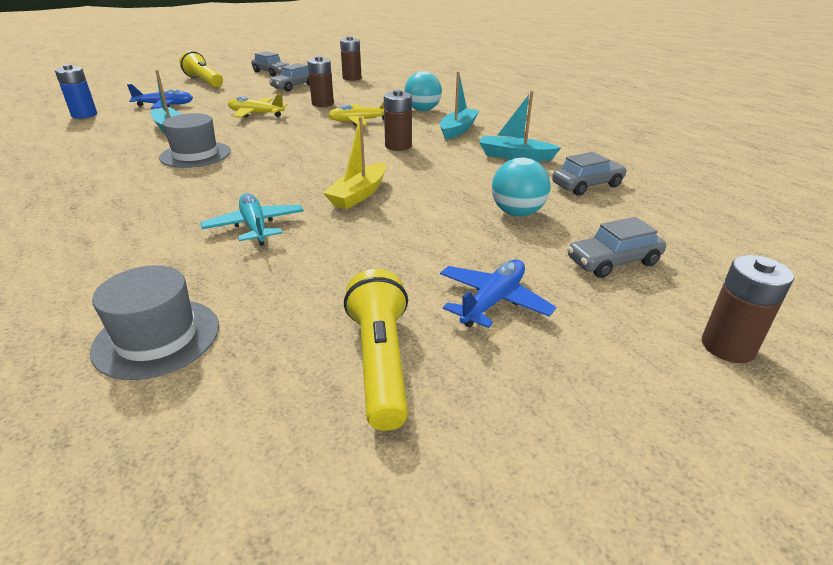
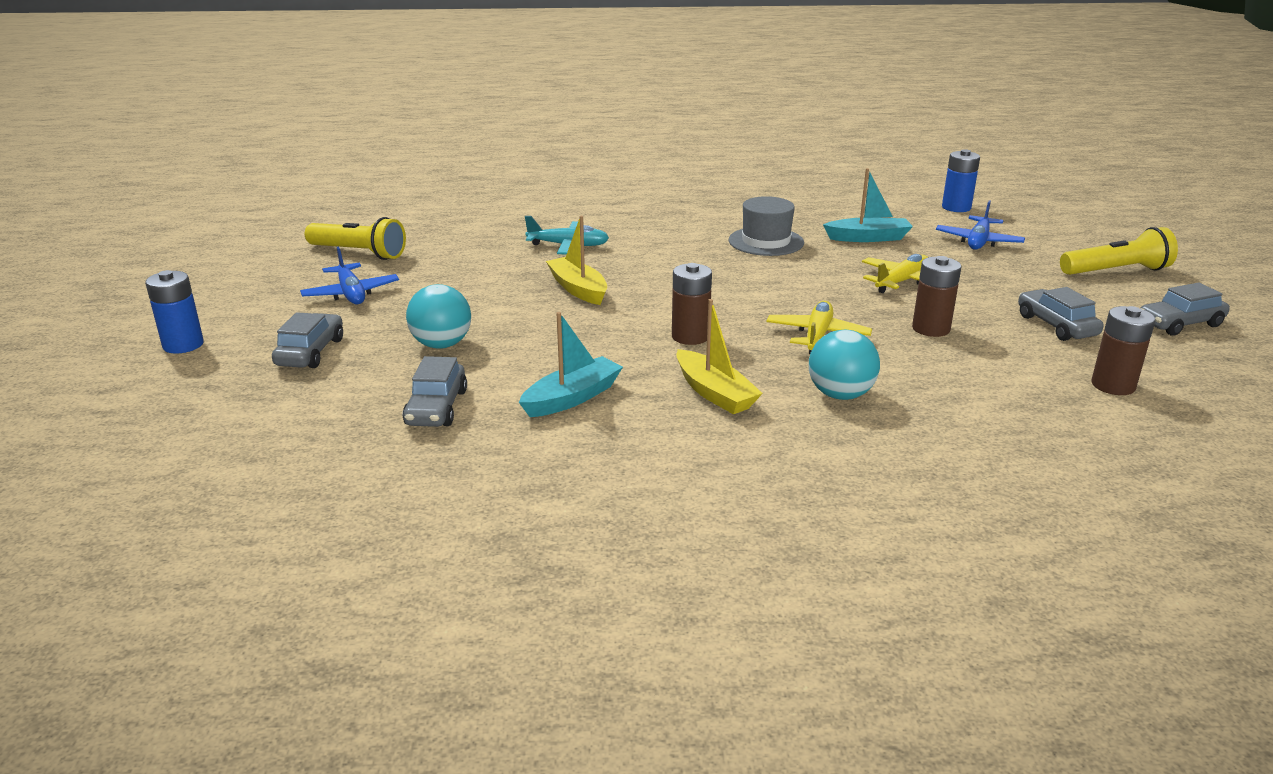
camera: 120 degrees right, 5 degrees down
grey hat [90,265,219,380] -> none
turquoise boat [440,71,480,140] -> yellow boat [676,299,763,414]
brown battery [702,255,794,363] -> blue battery [145,270,204,354]

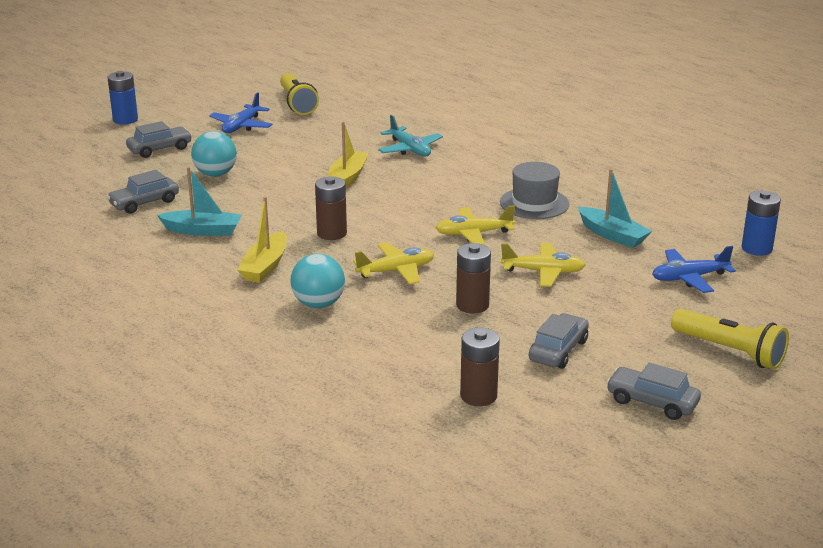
camera: 50 degrees right, 0 degrees up
none -> yellow plane [435,205,515,245]

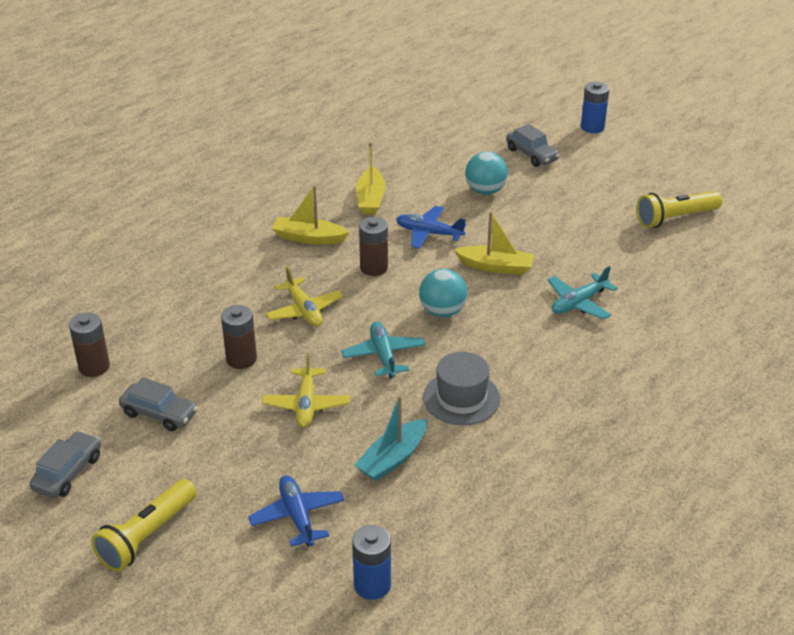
camera: 85 degrees right, 10 degrees up
grey car [107,170,179,214] -> none
turquoise boat [157,167,242,236] -> yellow boat [356,142,385,214]
blue plane [209,92,273,133] -> blue plane moved to [396,206,467,249]
turquoise ball [291,254,345,308] -> turquoise ball moved to [419,269,468,317]
yellow plane [435,205,515,245] -> turquoise plane [341,321,425,378]

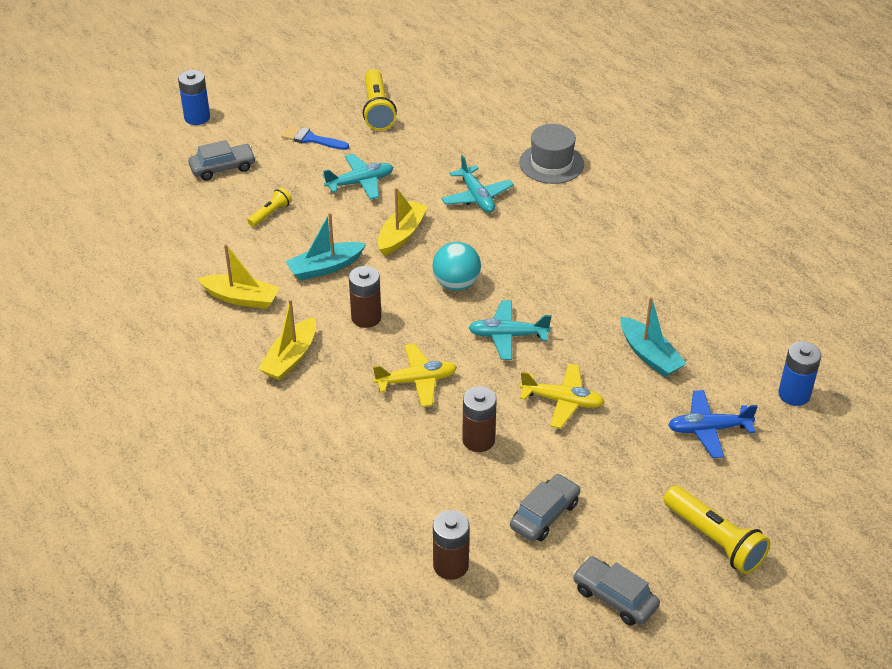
camera: 75 degrees left, 5 degrees up
blue plane [396,206,467,249] -> turquoise boat [286,212,366,280]
grey hat [423,352,500,425] -> grey hat moved to [519,124,584,184]
turquoise ball [465,152,508,195] -> yellow flashlight [247,187,292,227]
none -> blue brush [281,125,349,150]
none -> turquoise plane [323,154,393,200]

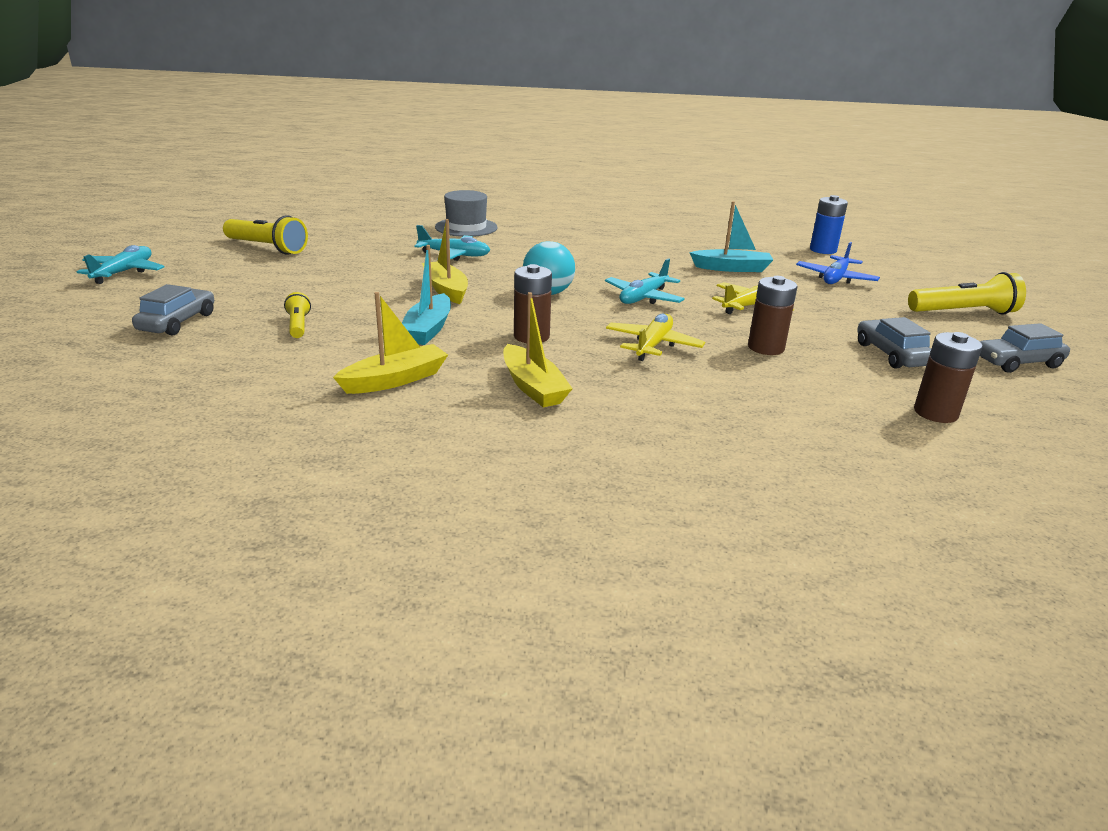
camera: 55 degrees left, 15 degrees down
blue battery [178,70,210,125] -> none
blue brush [281,125,349,150] -> none
turquoise plane [323,154,393,200] -> turquoise plane moved to [77,245,165,284]

